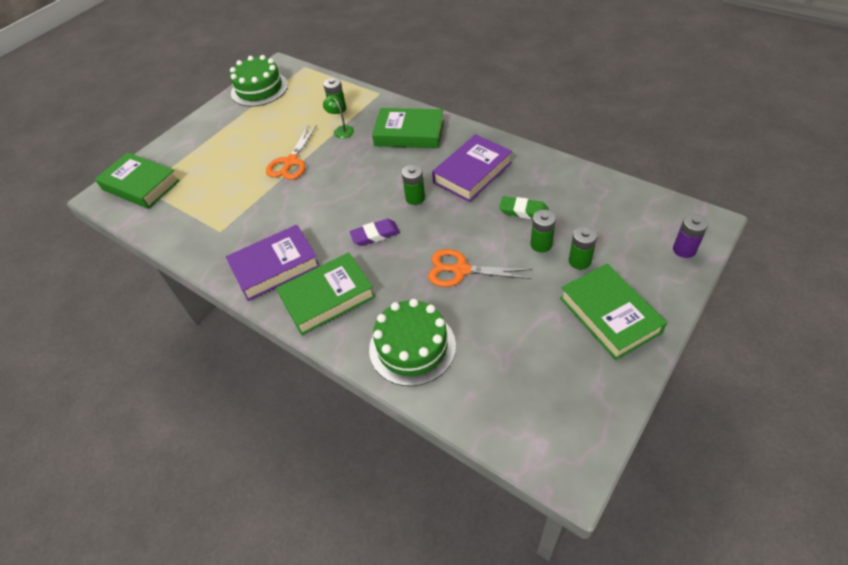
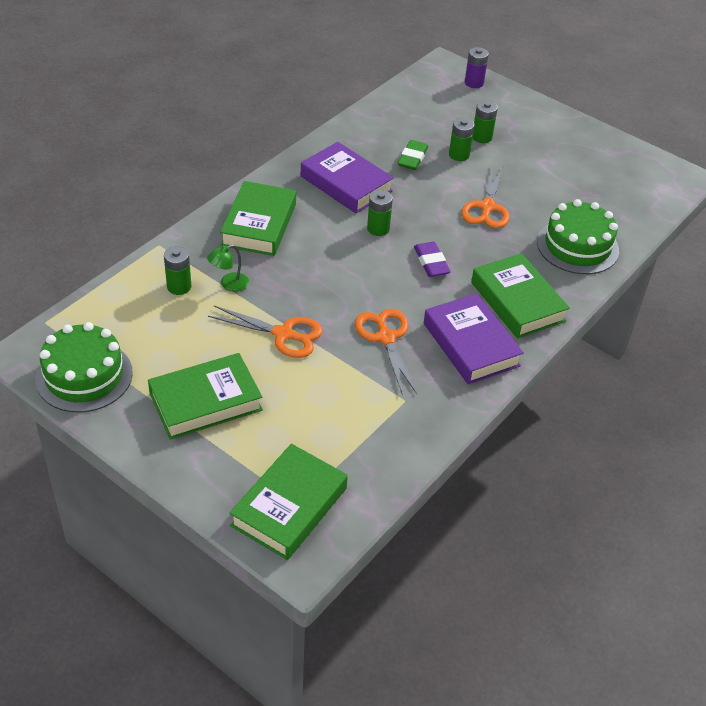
camera: 95 degrees left, 5 degrees down
green book [560,264,667,360] -> green book moved to [148,353,263,440]
none -> orange scissors [355,308,417,395]

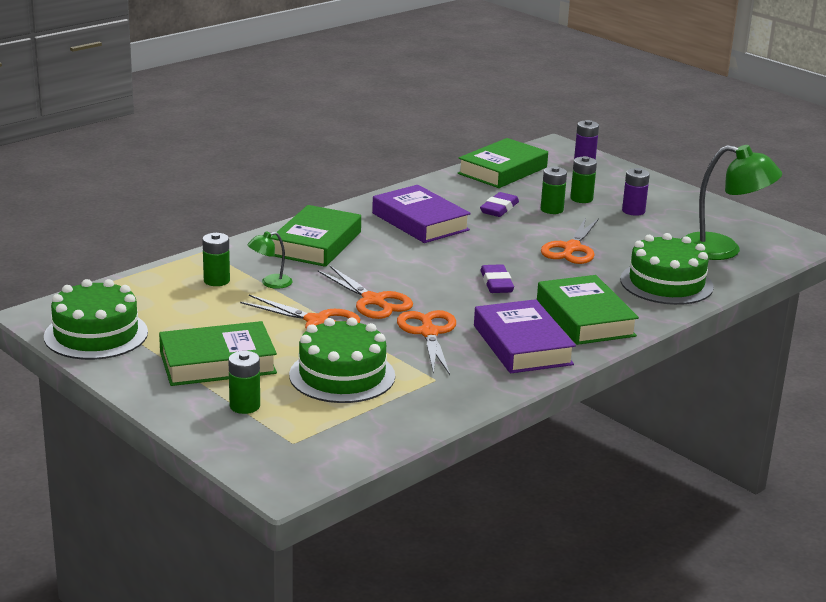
camera: 10 degrees right, 20 degrees down
green book [229,444,348,560] -> green book moved to [458,138,548,188]
green battery [367,190,393,236] -> green battery moved to [228,351,260,414]
green eraser [398,140,428,170] -> purple eraser [480,192,519,217]
none -> green cake [289,318,395,403]
none -> orange scissors [318,266,413,319]
none -> purple battery [622,168,650,216]
none -> green lamp [681,145,782,260]

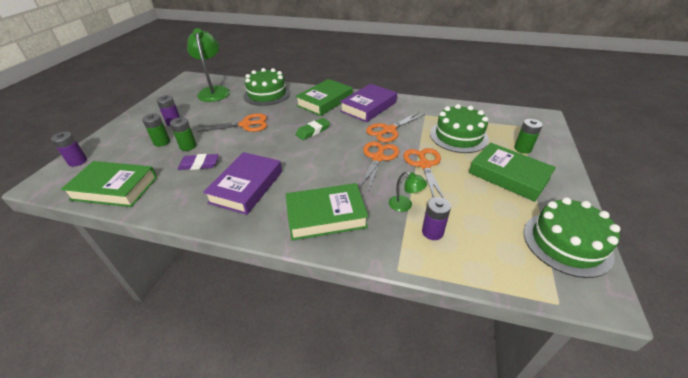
camera: 120 degrees left, 15 degrees up
green battery [202,233,230,286] -> purple battery [422,197,451,240]
purple eraser [480,264,514,293] -> green eraser [296,118,330,140]

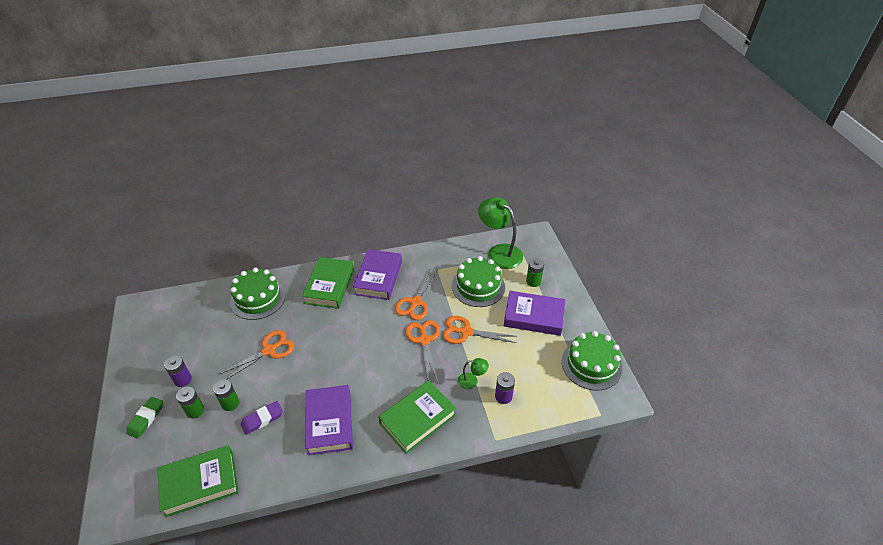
camera: 30 degrees left, 5 degrees up
purple battery [51,132,87,167] -> none
green lamp [187,28,230,102] -> green lamp moved to [478,197,523,269]
green eraser [296,118,330,140] -> green eraser moved to [126,397,163,439]
orange scissors [403,148,445,199] -> orange scissors turned 45 degrees counterclockwise [442,316,516,344]
green book [469,143,556,202] -> purple book [504,291,565,336]

